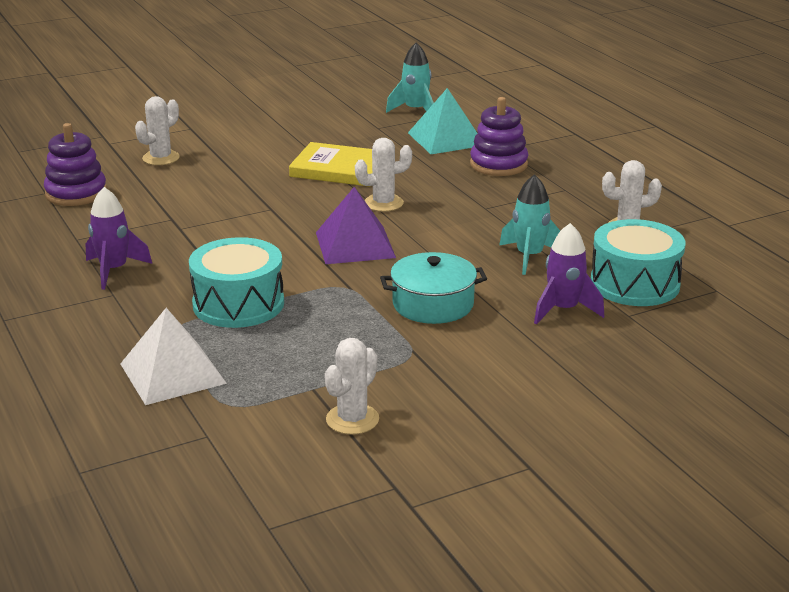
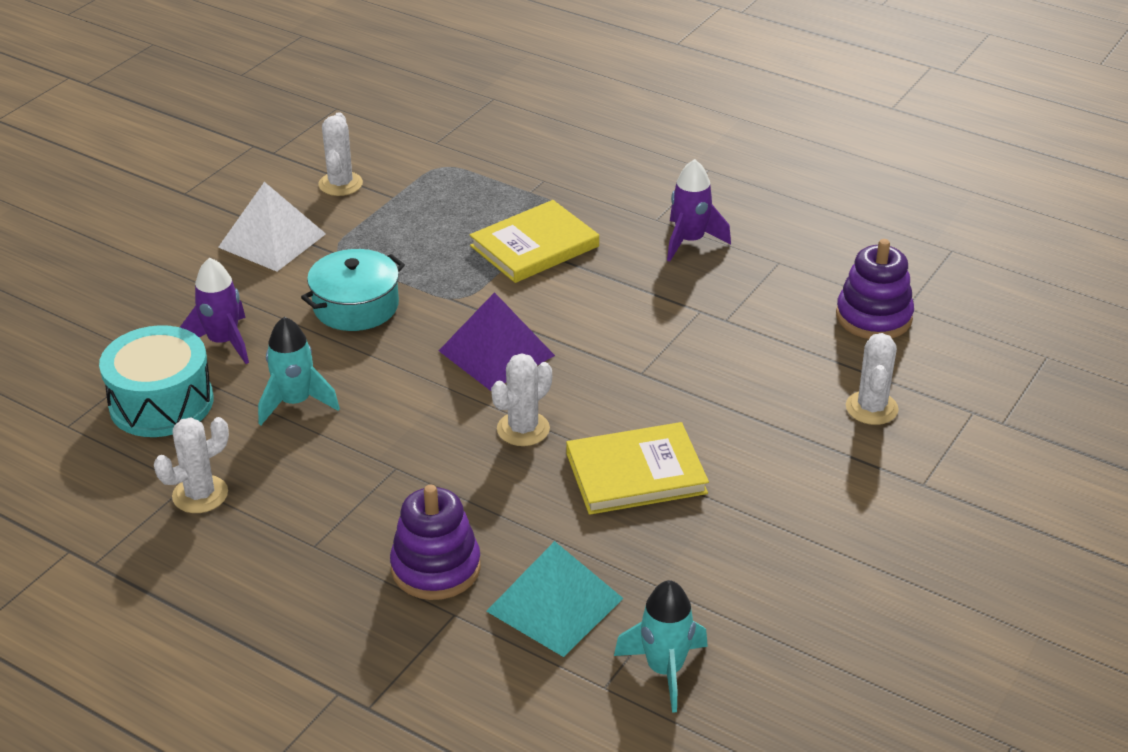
camera: 150 degrees right, 10 degrees up
white pyramid [120,308,227,405] -> white pyramid moved to [218,182,326,272]
turquoise drum [189,237,284,328] -> yellow book [470,200,599,283]

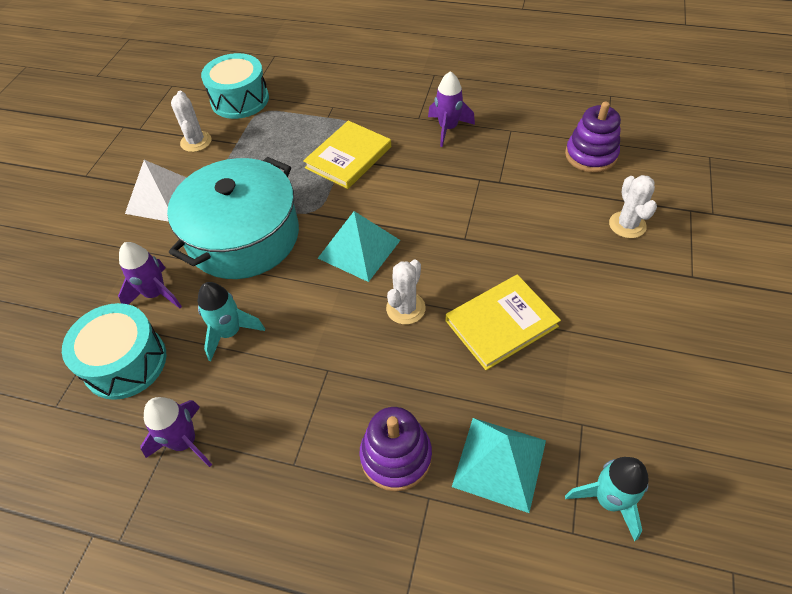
camera: 15 degrees left, 15 degrees up
white cactus [154,417,229,513] -> purple rocket [140,397,212,467]
turquoise pot [301,249,405,331] -> turquoise pot [167,157,299,279], size x1.79
purple pyramid [439,292,555,391] -> turquoise pyramid [318,211,400,282]
none -> turquoise drum [201,53,269,119]

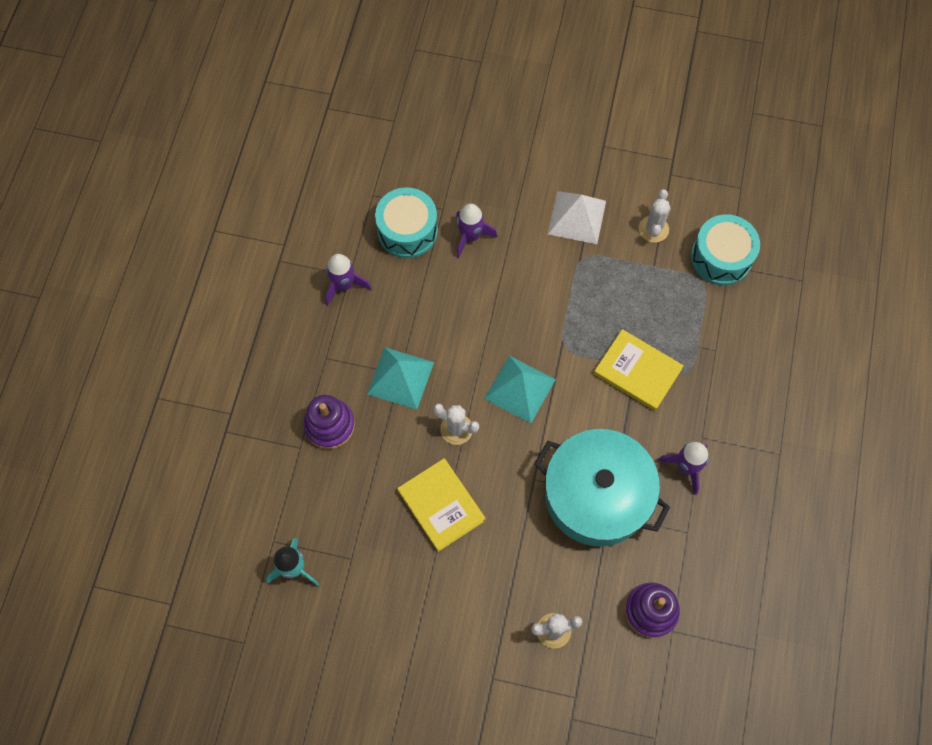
camera: 85 degrees right, 15 degrees up
turquoise pot [167,157,299,279] -> turquoise pot moved to [534,429,670,546]
white cactus [171,91,211,152] -> white cactus turned 60 degrees counterclockwise [639,189,670,243]
turquoise rocket [198,282,265,361] -> none
turquoise pyramid [452,418,546,513] -> turquoise pyramid moved to [367,347,434,410]

